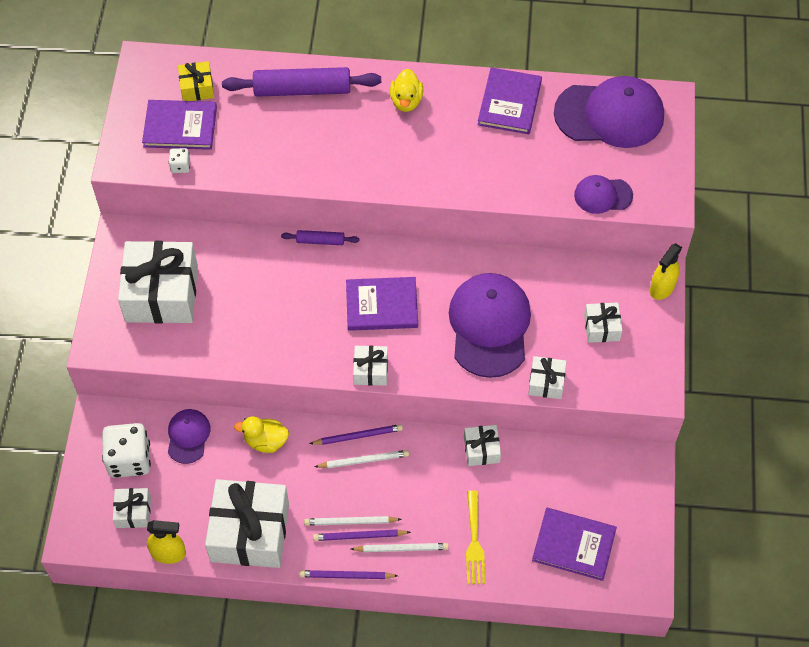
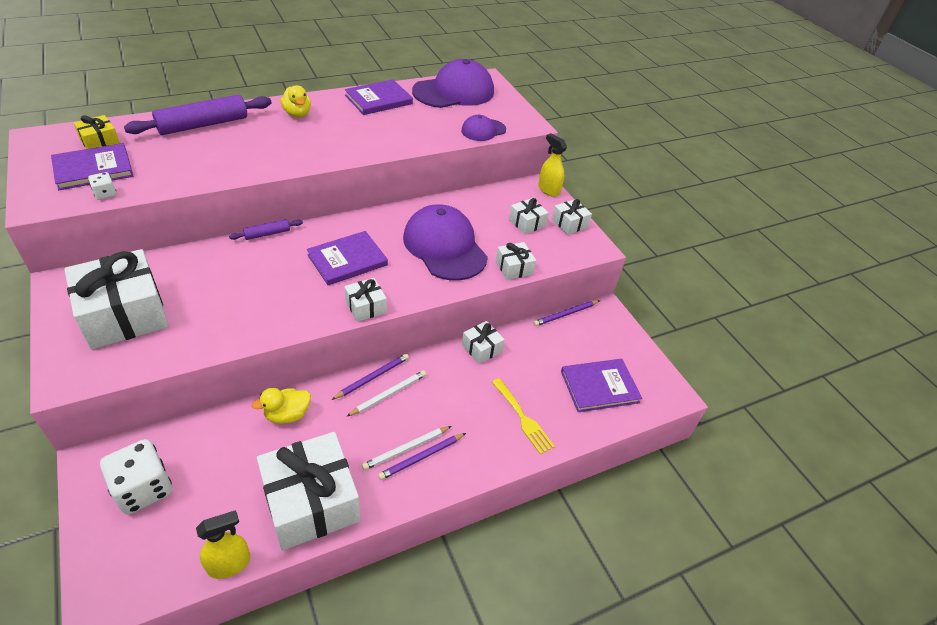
camera: 35 degrees left, 15 degrees down
white gift [113,488,151,528] -> white gift moved to [552,199,592,235]
purple cap [168,409,210,464] -> none
purple pencil [299,570,398,579] -> purple pencil moved to [533,300,600,326]
white pencil [351,543,449,552] -> none
purple book [477,67,542,134] -> purple book turned 75 degrees clockwise [345,79,413,115]
yellow spray bottle [650,243,682,300] -> yellow spray bottle turned 135 degrees clockwise [538,133,567,197]

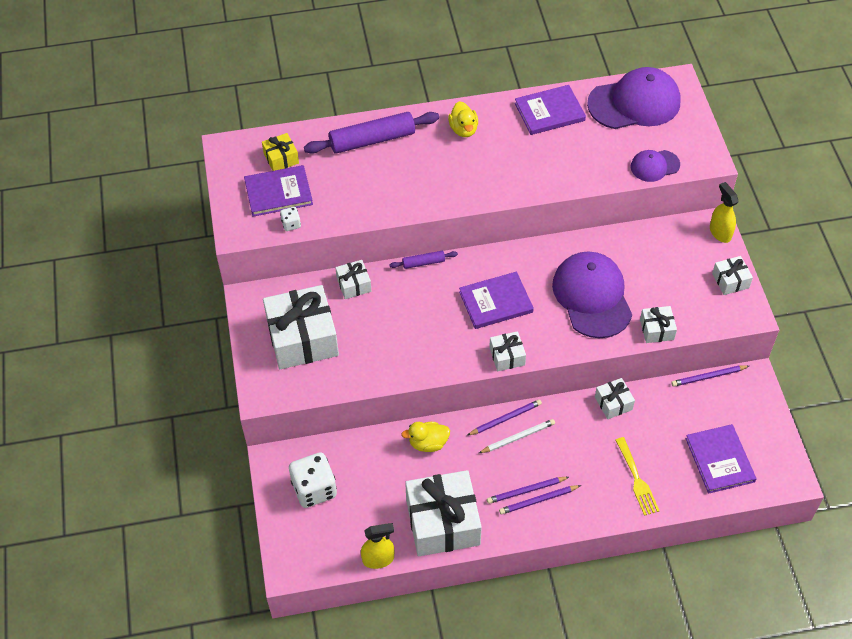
camera: 20 degrees right, 10 degrees up
white pencil [362,426,451,470] -> purple pencil [487,477,569,504]
white gift [509,198,549,234] -> white gift moved to [335,260,371,299]
purple book [561,359,642,412] -> purple book turned 75 degrees clockwise [686,424,756,494]

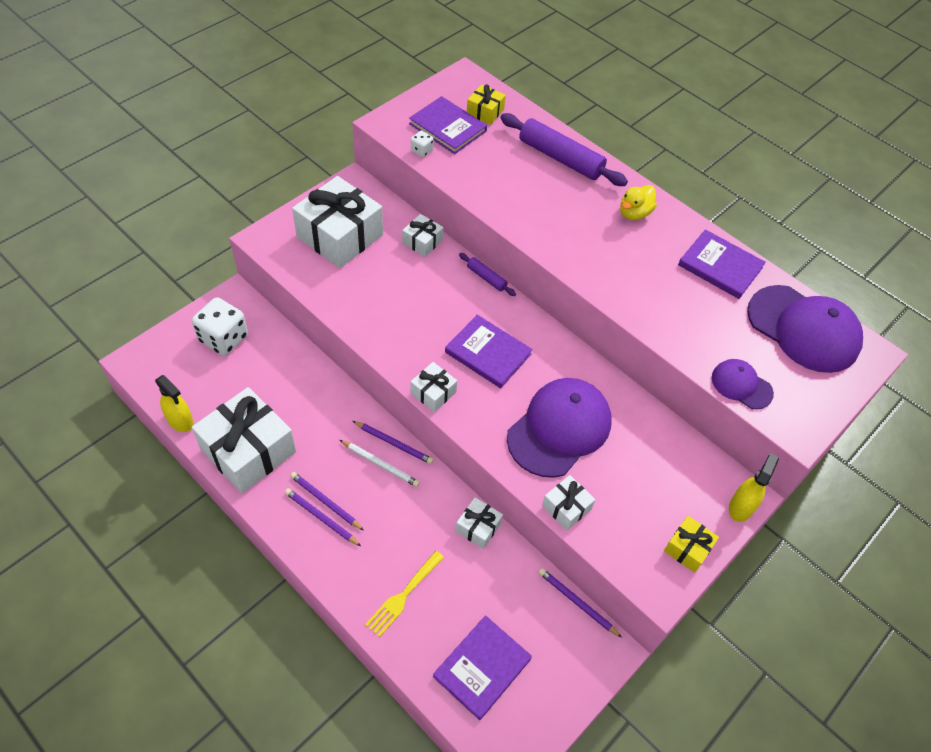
camera: 50 degrees right, 0 degrees up
yellow duck [401,422,450,452] -> none
white gift [712,256,753,295] -> yellow gift [664,516,719,573]

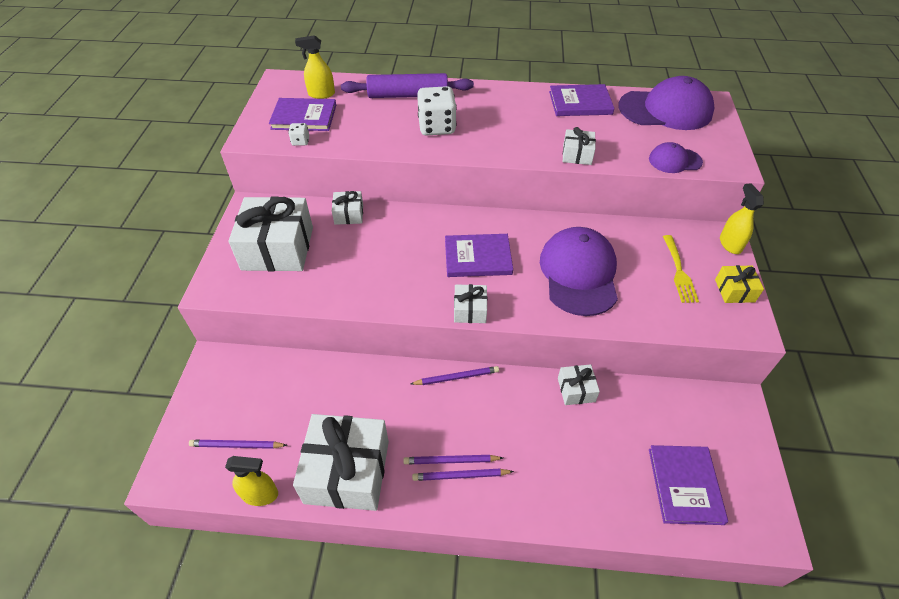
camera: 35 degrees left, 5 degrees down
white dice [192,297,248,356] -> white dice moved to [417,86,457,136]
white pencil [340,440,420,487] -> none
yellow fork [365,551,444,637] -> yellow fork moved to [663,235,699,303]
purple rolling pin [459,253,516,296] -> none
yellow gift [467,84,506,125] -> yellow spray bottle [295,35,335,99]
purple pencil [538,568,622,638] -> purple pencil moved to [189,440,287,449]
white gift [542,475,595,530] -> white gift moved to [563,127,596,165]
yellow duck [620,185,657,220] -> none

